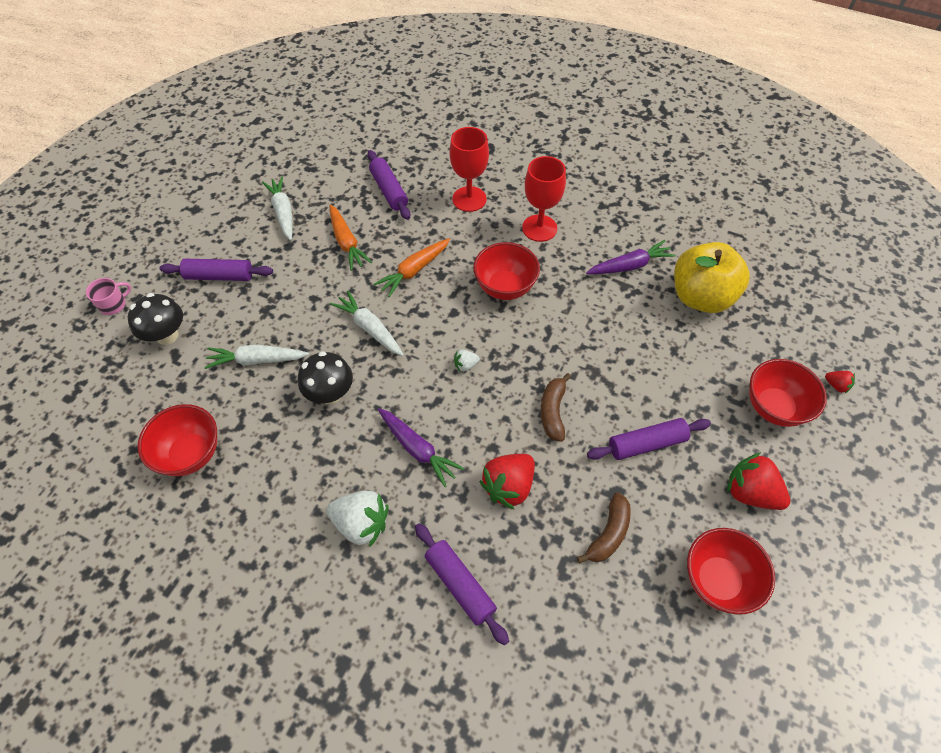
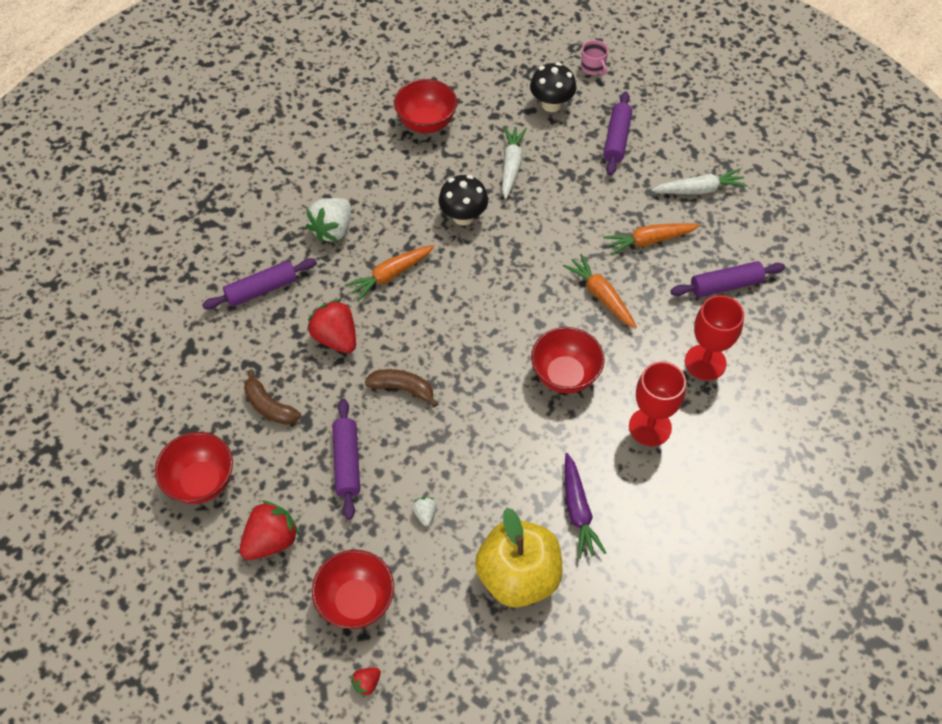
camera: 100 degrees right, 0 degrees up
white carrot [330,291,404,356] -> none
purple carrot [378,408,464,487] -> orange carrot [345,245,435,302]
white strawberry [454,349,480,372] -> white strawberry moved to [412,497,437,526]

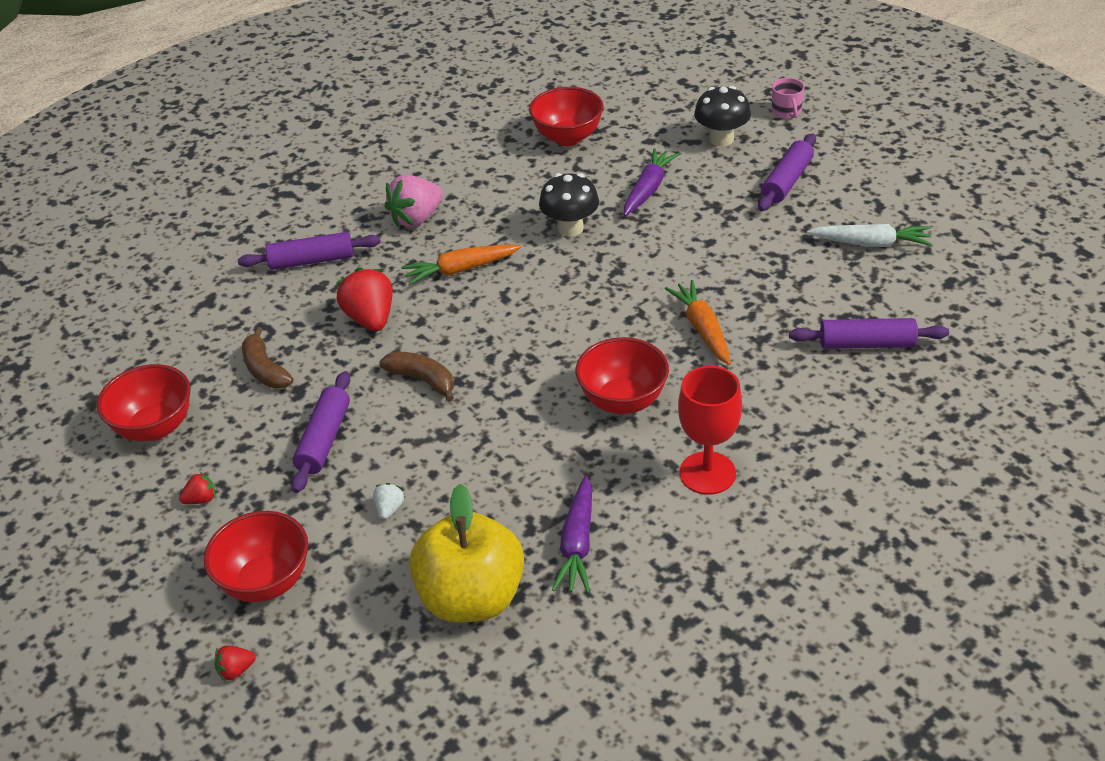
camera: 20 degrees right, 15 degrees down
red strawberry [240,500,300,560] -> red strawberry [179,472,215,504], size x0.48
white strawberry [306,198,351,243] -> pink strawberry [384,175,443,227]
white carrot [502,126,527,199] -> purple carrot [624,148,679,216]
orange carrot [603,223,700,256] -> none
red goblet [685,295,744,381] -> none

